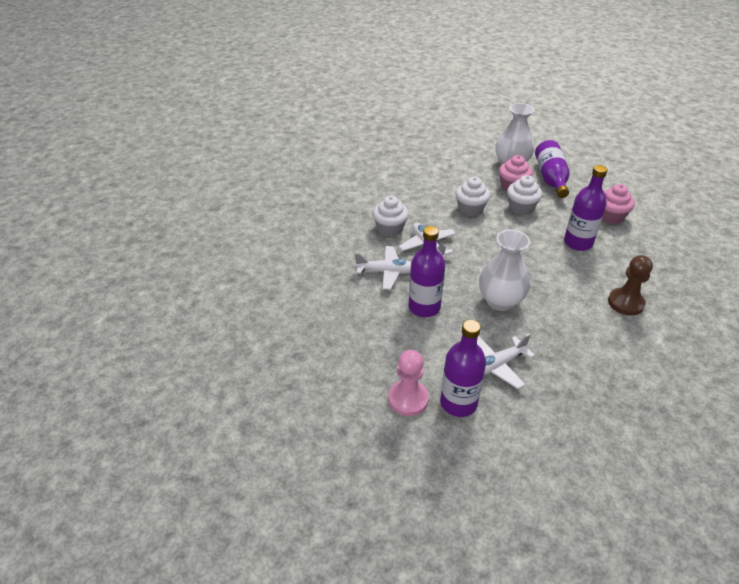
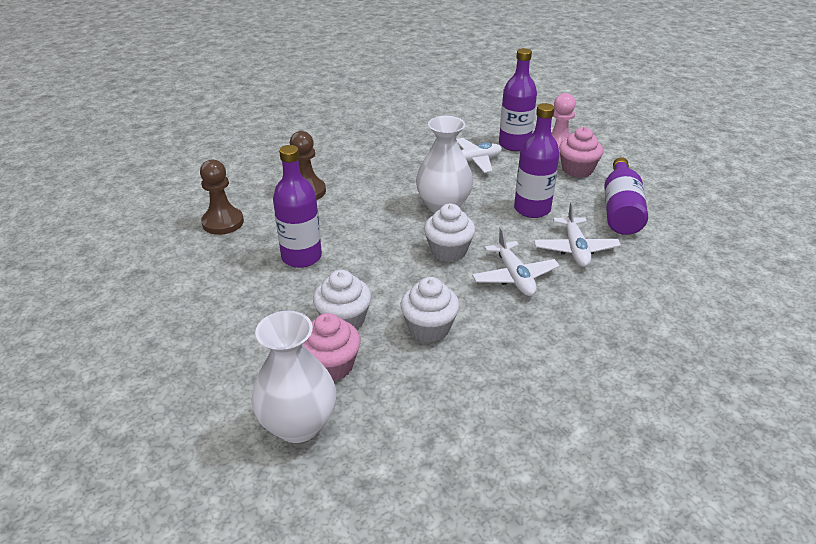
camera: 170 degrees left, 5 degrees down
white plane [355,246,411,290] -> white plane turned 105 degrees counterclockwise [534,202,621,267]
white cupcake [373,196,409,237] -> white cupcake moved to [424,204,475,262]
purple bottle [535,140,570,198] -> purple bottle moved to [604,157,648,235]
pink cupcake [602,184,635,224] -> pink cupcake moved to [559,127,603,178]
none -> brown pawn [200,160,244,235]

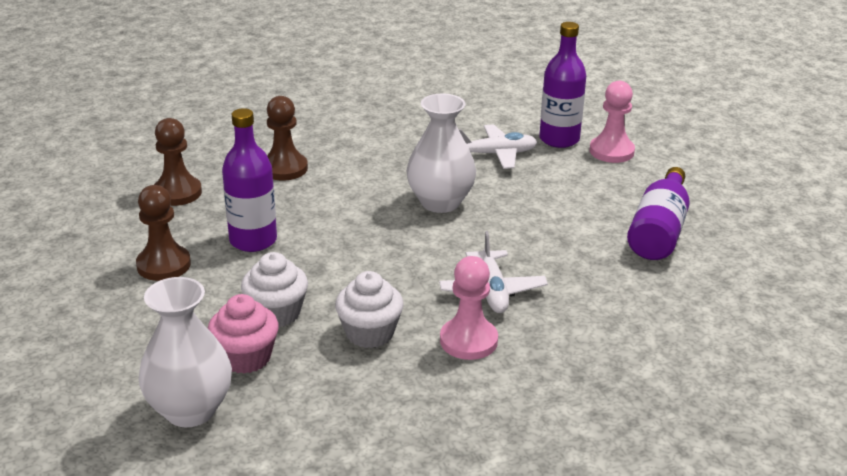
camera: 10 degrees right, 5 degrees down
white cupcake [424,204,475,262] -> none
purple bottle [514,103,560,218] -> none
white plane [534,202,621,267] -> none
pink cupcake [559,127,603,178] -> none
none -> brown pawn [136,185,191,281]
none -> pink pawn [440,256,498,360]

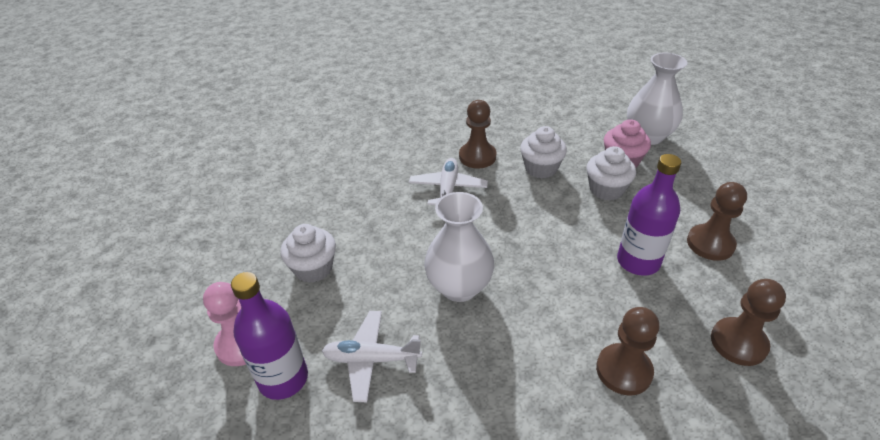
camera: 165 degrees left, 10 degrees up
pink pawn [440,256,498,360] -> brown pawn [459,100,496,168]
purple bottle [627,167,690,260] -> none
none -> white cupcake [280,224,336,283]

